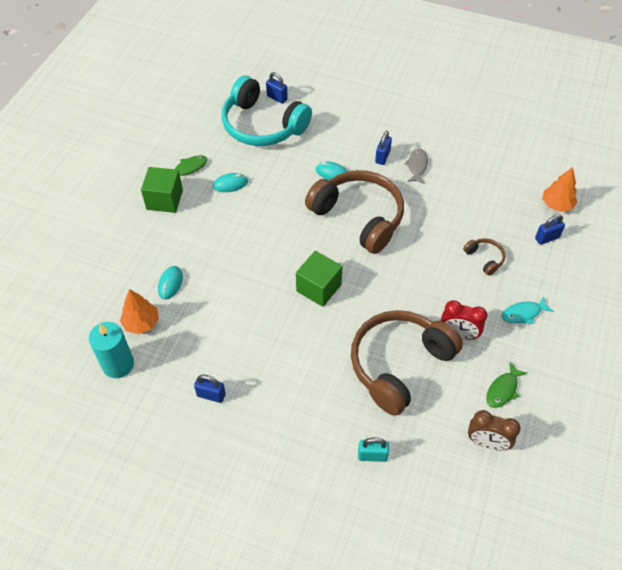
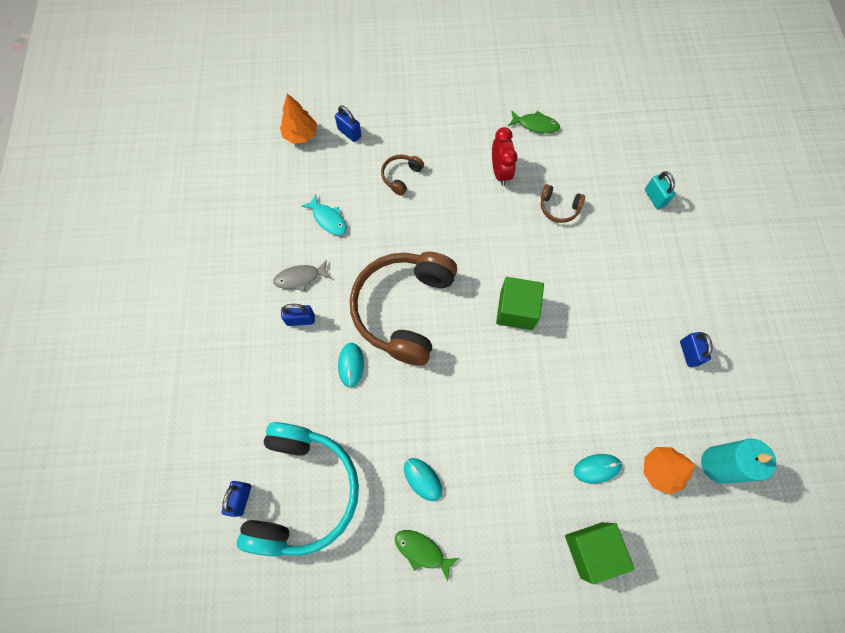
camera: 115 degrees left, 15 degrees up
green cube [141,167,183,213] -> green cube moved to [565,522,635,584]
brown headphones [351,310,463,416] -> brown headphones [541,184,585,223], size x0.41
brown clock [468,410,520,450] -> none
turquoise fish [501,296,554,324] -> turquoise fish moved to [301,194,347,235]

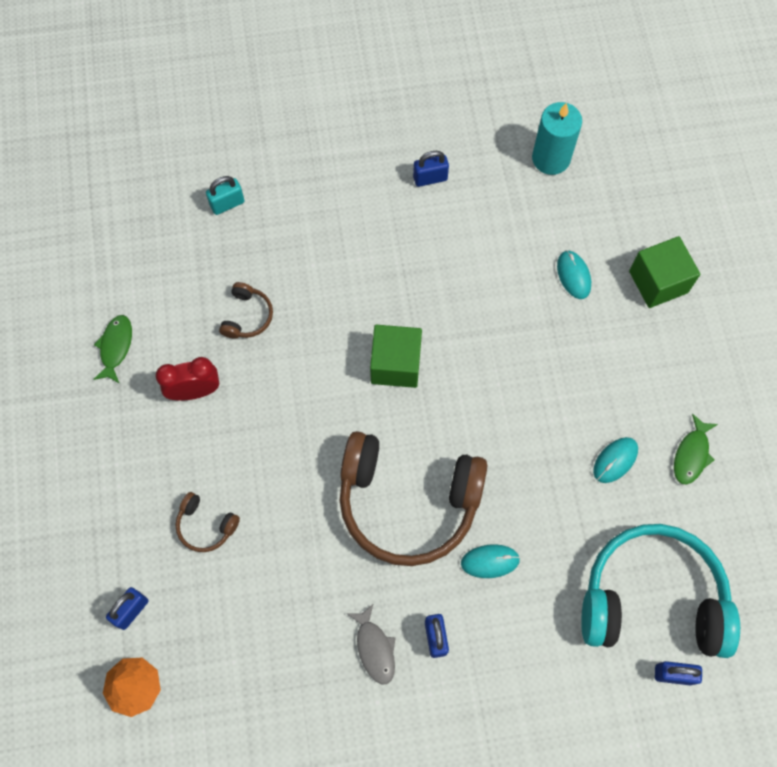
camera: 95 degrees left, 0 degrees up
turquoise fish [301,194,347,235] -> none
orange tree [644,447,695,494] -> none

